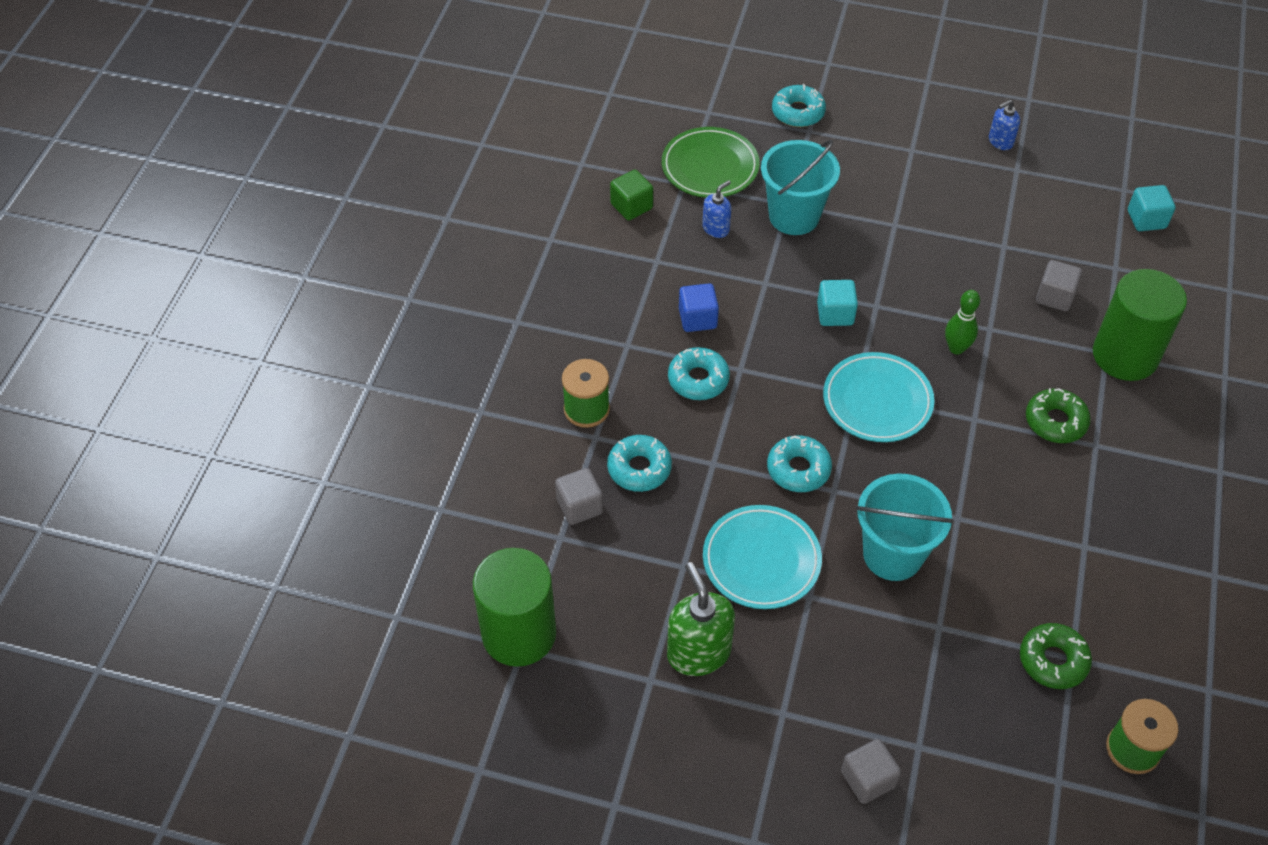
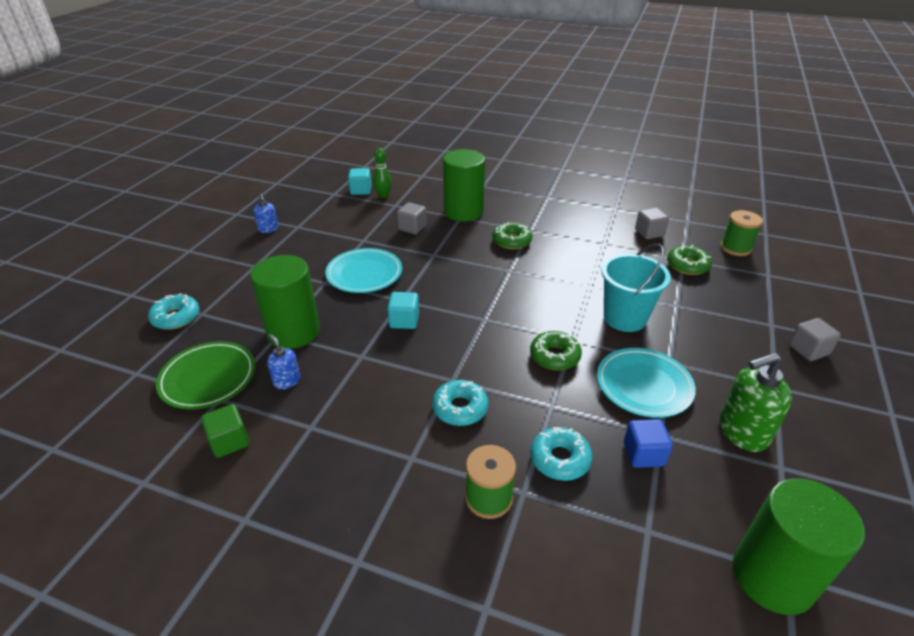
camera: 85 degrees left, 15 degrees down
grey cube [555,468,603,525] -> grey cube moved to [635,208,669,239]
blue cube [679,283,719,332] -> blue cube moved to [624,419,673,468]
turquoise bucket [761,140,840,235] -> green cylinder [250,255,320,349]
turquoise donut [767,435,832,492] -> green donut [530,331,582,370]
turquoise plate [823,352,934,442] -> turquoise plate moved to [325,248,402,293]
green bowling pin [945,290,980,354] -> green bowling pin moved to [373,148,392,198]

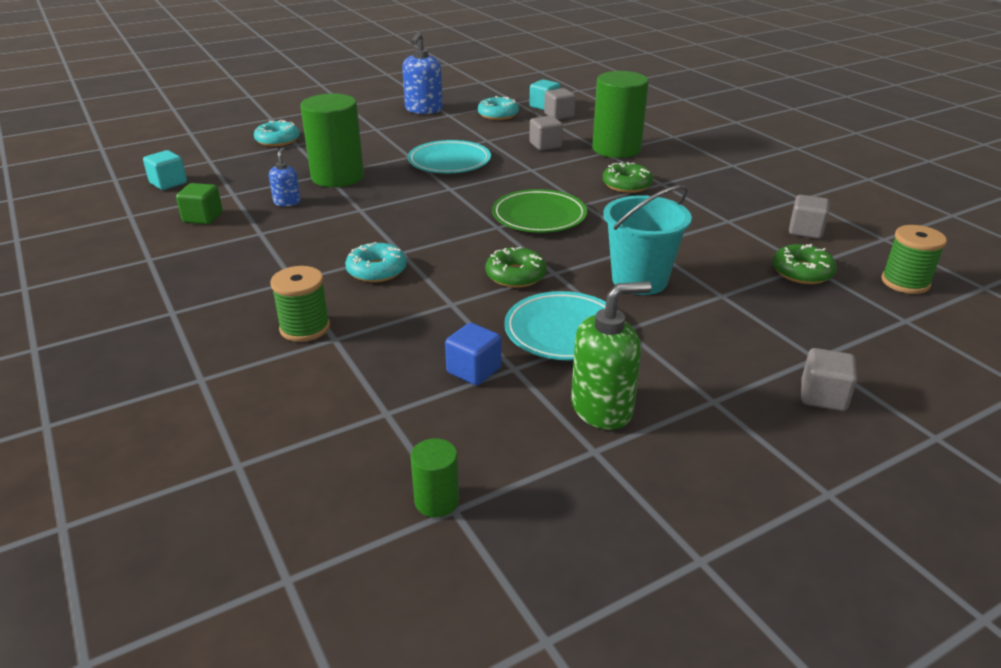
camera: 40 degrees right, 5 degrees down
green plate [156,341,255,409] -> green plate moved to [492,189,587,233]
blue soap dispenser [253,194,279,233] -> blue soap dispenser [402,32,443,114], size x1.80
green bowling pin [373,148,392,198] -> grey cube [544,88,575,120]
turquoise cube [387,292,419,329] -> turquoise cube moved to [143,150,187,190]
turquoise donut [530,427,592,481] -> turquoise donut moved to [478,96,519,120]
green soap dispenser [719,353,792,452] -> green soap dispenser turned 135 degrees clockwise [571,282,652,430]
green cylinder [733,478,865,615] -> green cylinder [410,438,459,517], size x0.47

